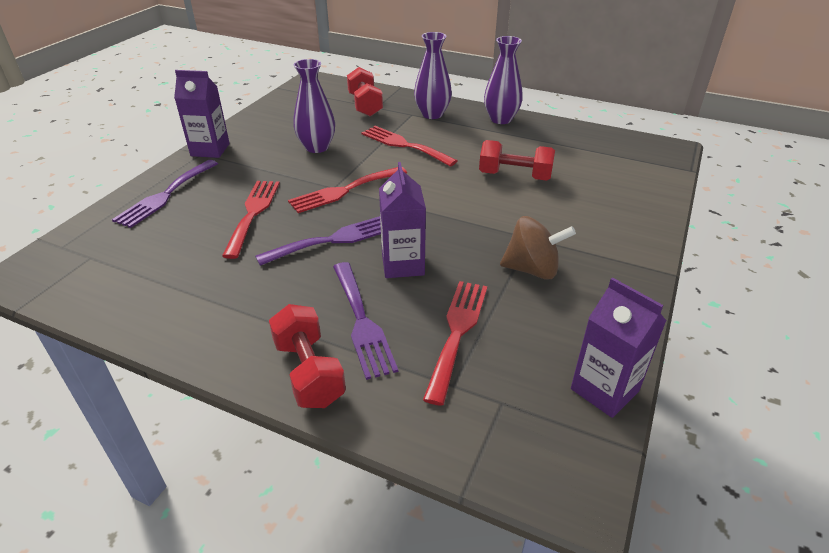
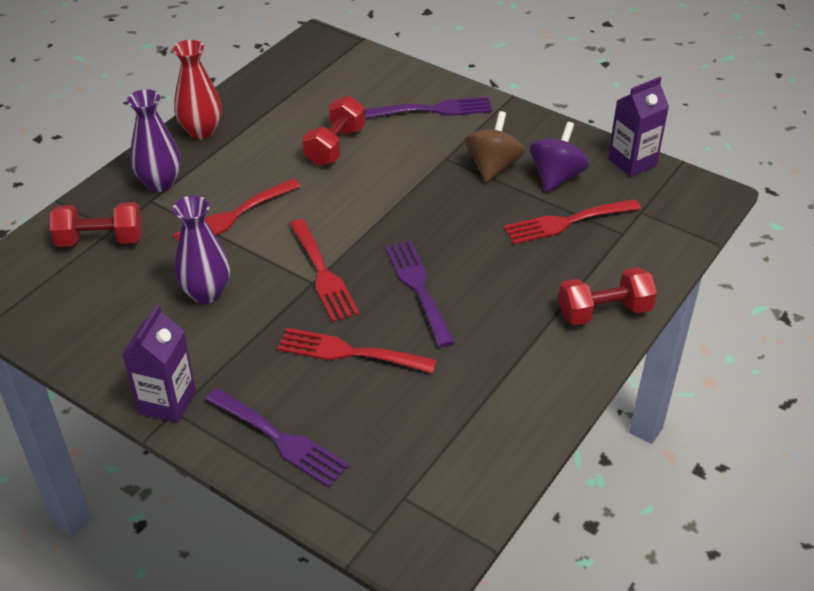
camera: 80 degrees left, 5 degrees up
purple fork [333,262,398,380] -> purple fork moved to [365,97,492,118]
purple carton [379,162,426,278] -> none
red fork [423,281,487,406] -> red fork turned 45 degrees counterclockwise [504,199,641,244]
purple vase [484,36,523,124] -> red vase [173,40,222,139]
none -> purple spinning top [530,122,589,192]

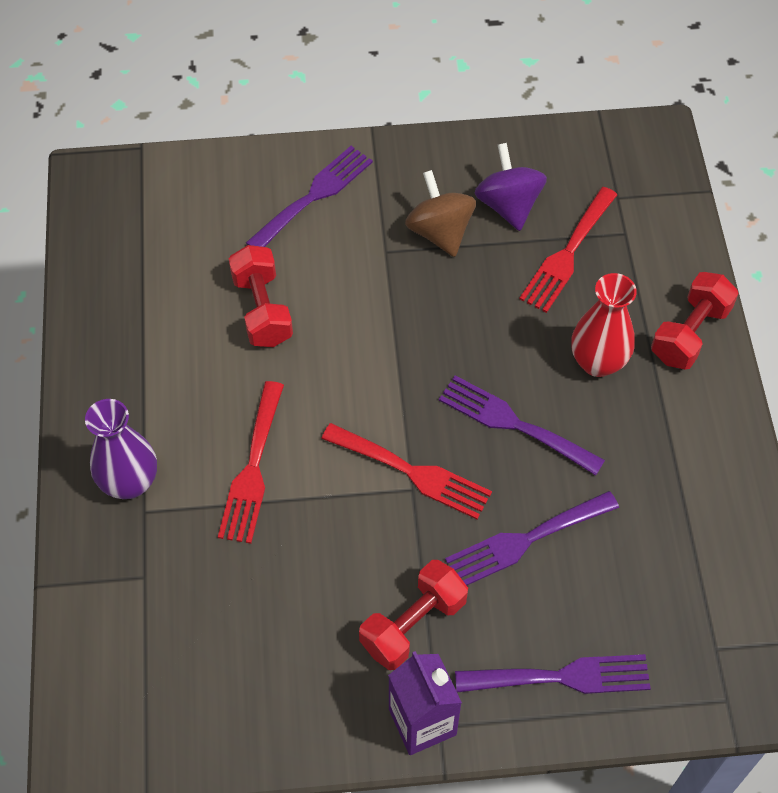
camera: 40 degrees left, 15 degrees up
red dumbbell [50,202,142,247] -> red dumbbell moved to [359,560,468,670]
red vase [173,40,222,139] -> red vase moved to [571,273,637,377]
purple vase [173,196,230,304] -> none
red fork [277,328,437,373] -> purple fork [445,491,619,585]
purple carton [608,77,669,177] -> none

